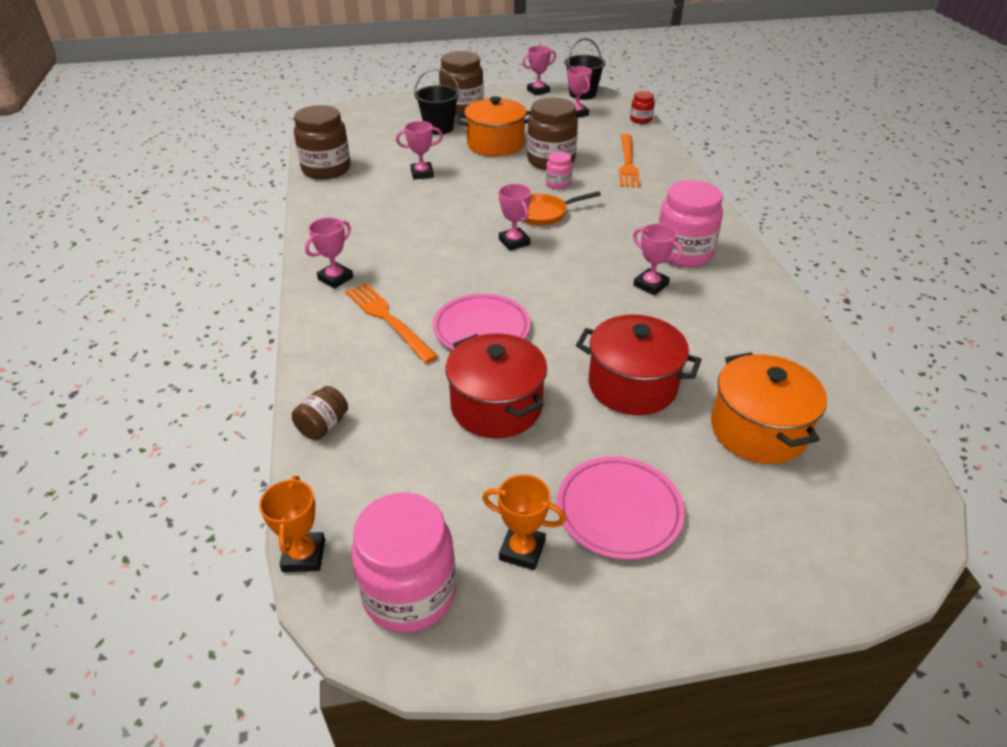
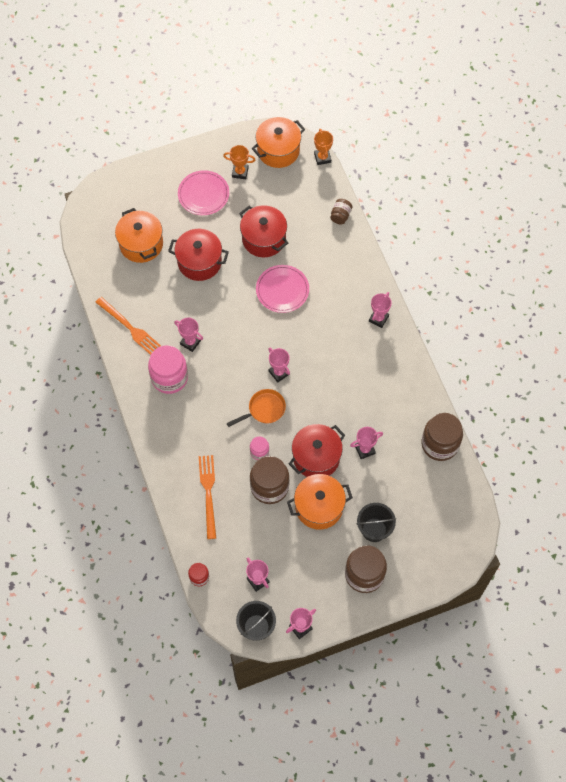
camera: 170 degrees right, 25 degrees up
orange fork [345,283,438,363] -> orange fork moved to [96,297,161,355]
pink jar [351,492,456,633] -> orange pot [252,117,305,168]
none -> red pot [289,424,345,477]

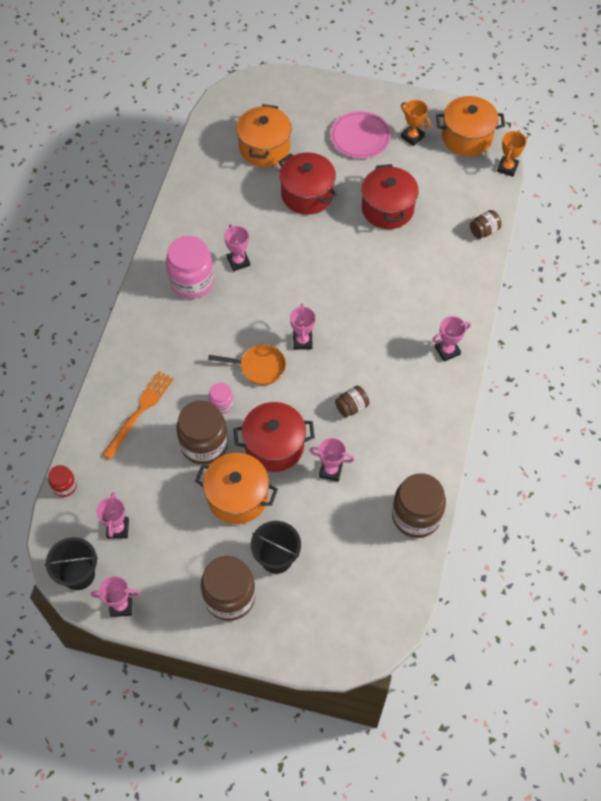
camera: 35 degrees right, 5 degrees down
orange fork [96,297,161,355] -> none
pink plate [256,265,309,313] -> none
none -> brown jar [335,386,369,417]

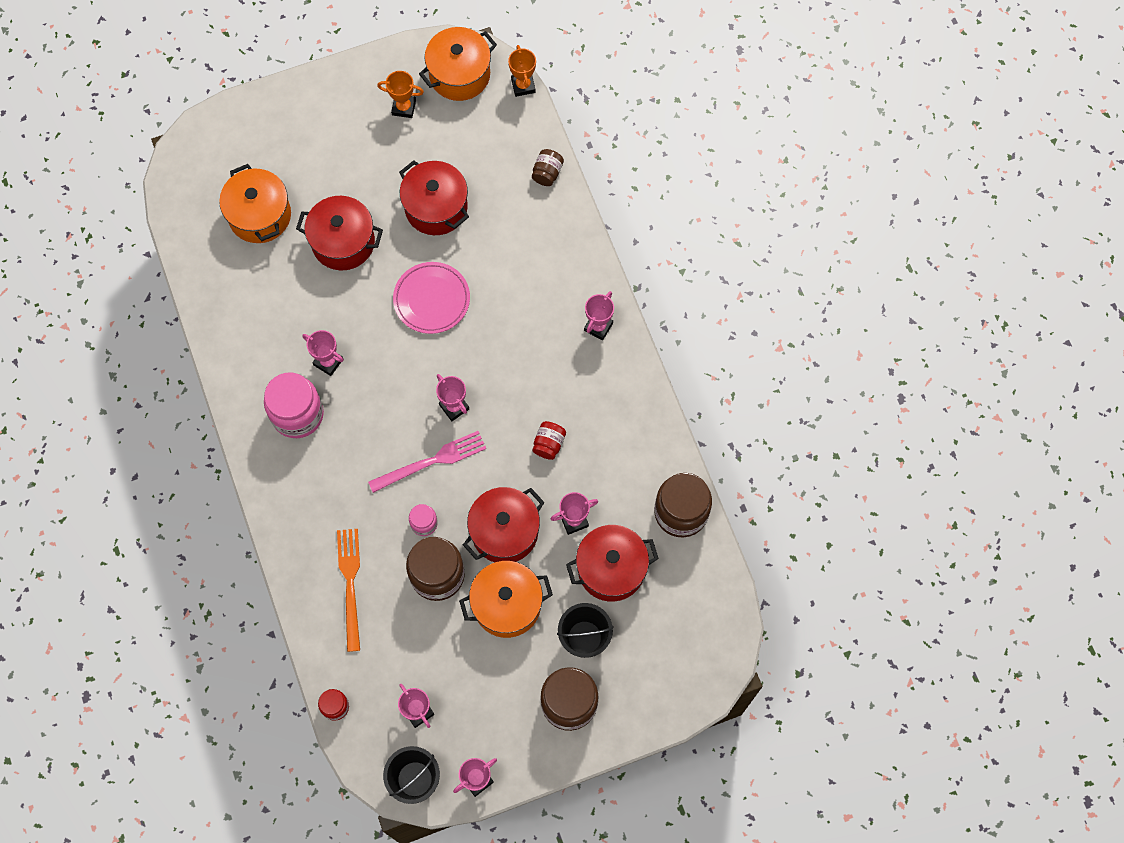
camera: 35 degrees left, 10 degrees up
orange pan [208,344,286,385] -> pink fork [368,431,486,493]
pink plate [330,111,391,158] -> pink plate moved to [393,262,470,334]
brown jar [335,386,369,417] -> red jar [532,421,566,460]
none -> red pot [566,525,659,602]

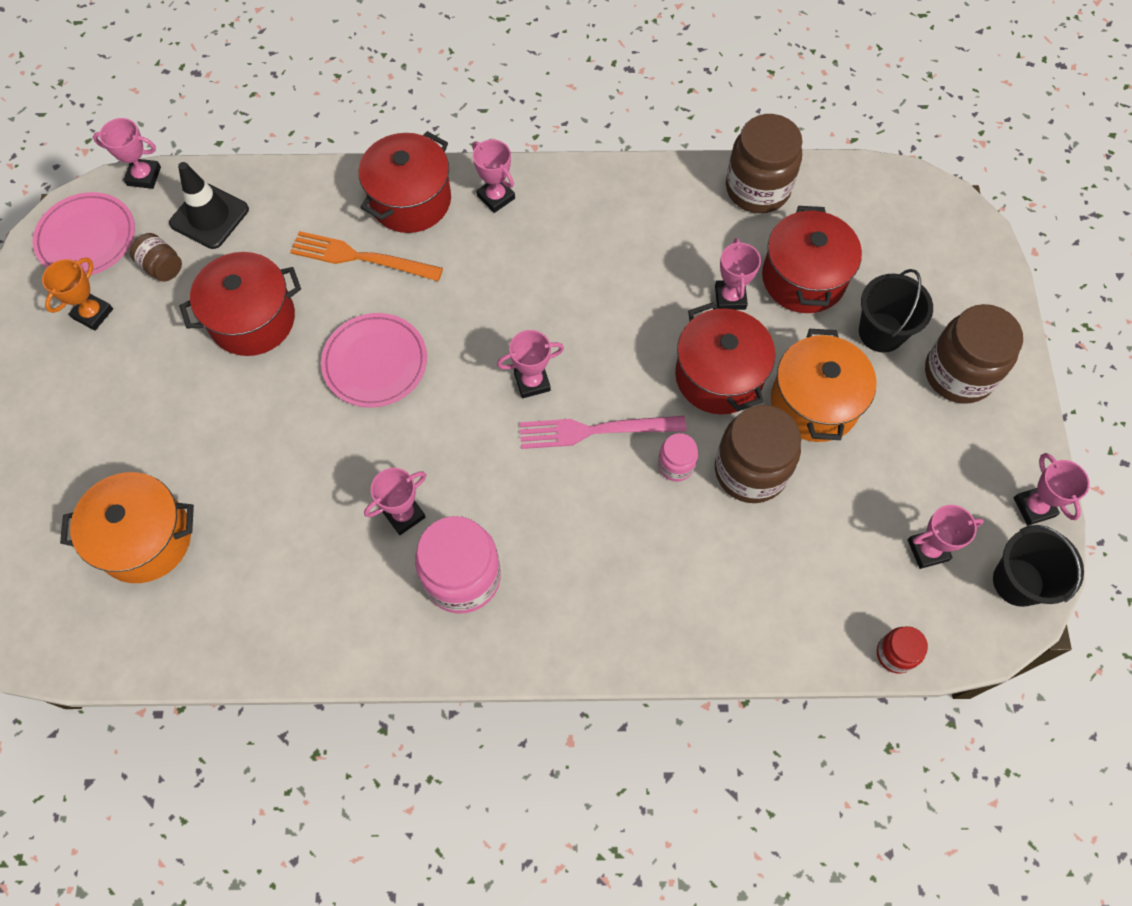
camera: 70 degrees left, 5 degrees down
red pot [296,196,383,270] -> red pot moved to [359,131,451,233]
orange fork [337,529,360,652] -> orange fork moved to [290,231,443,281]
pink fork [368,431,486,493] -> pink fork turned 90 degrees counterclockwise [520,416,686,449]
orange pot [419,27,497,101] -> pink plate [33,192,135,275]
orange trophy [508,45,536,97] -> pink trophy [93,118,161,189]
brown jar [532,149,564,186] -> brown jar moved to [130,233,182,282]
red jar [532,421,566,460] -> none
none -> black traffic cone [169,162,249,249]

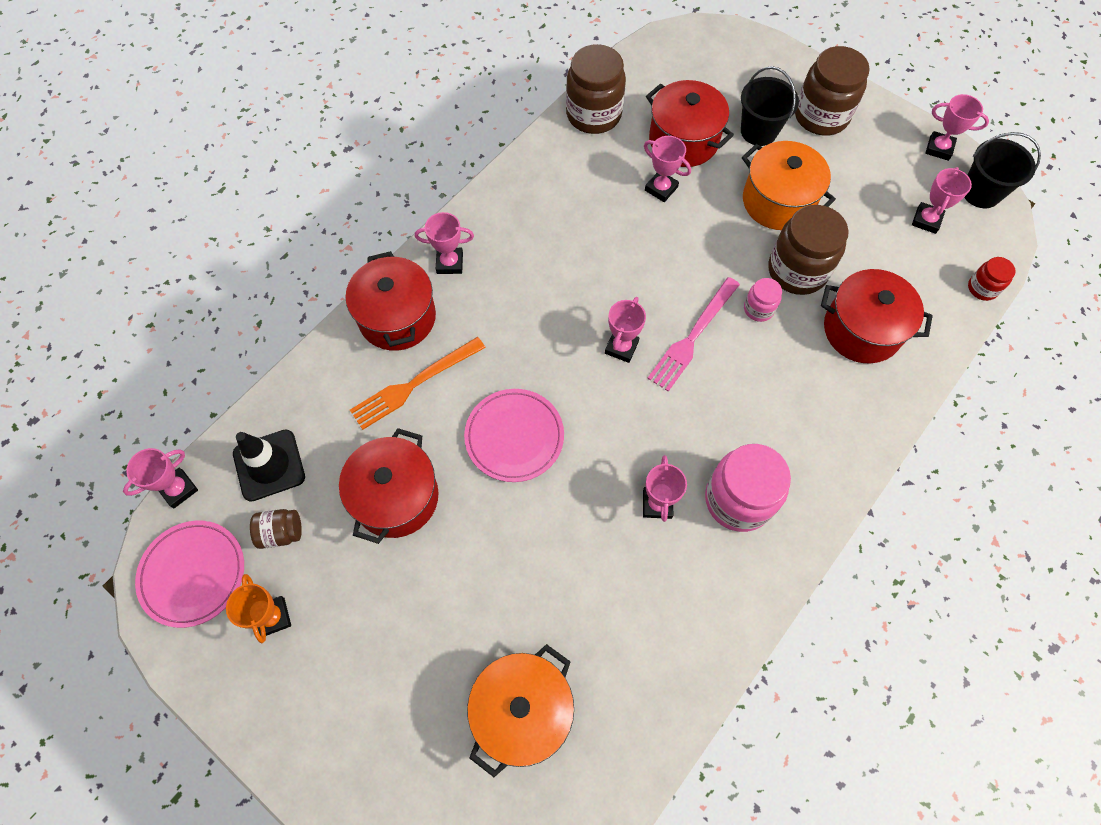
camera: 50 degrees left, 0 degrees up
red pot [675,302,775,414] -> red pot moved to [821,269,933,363]

